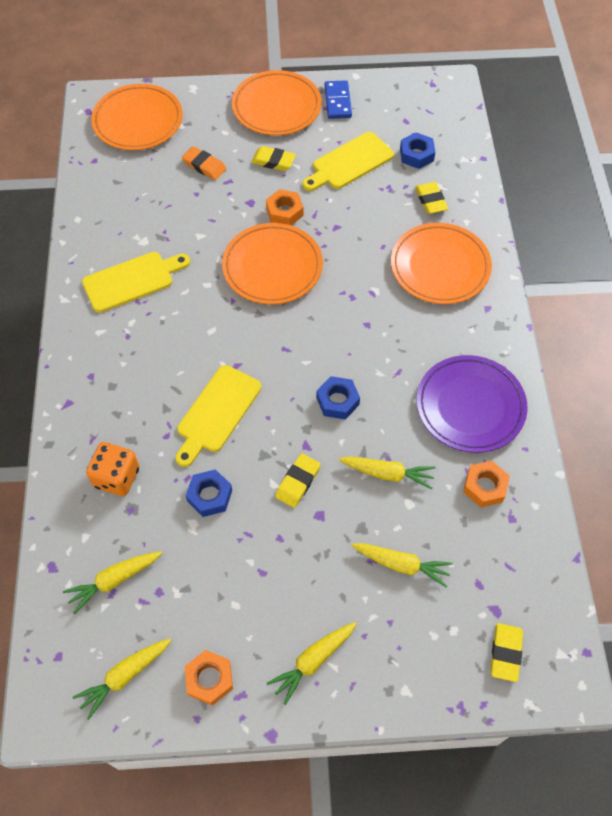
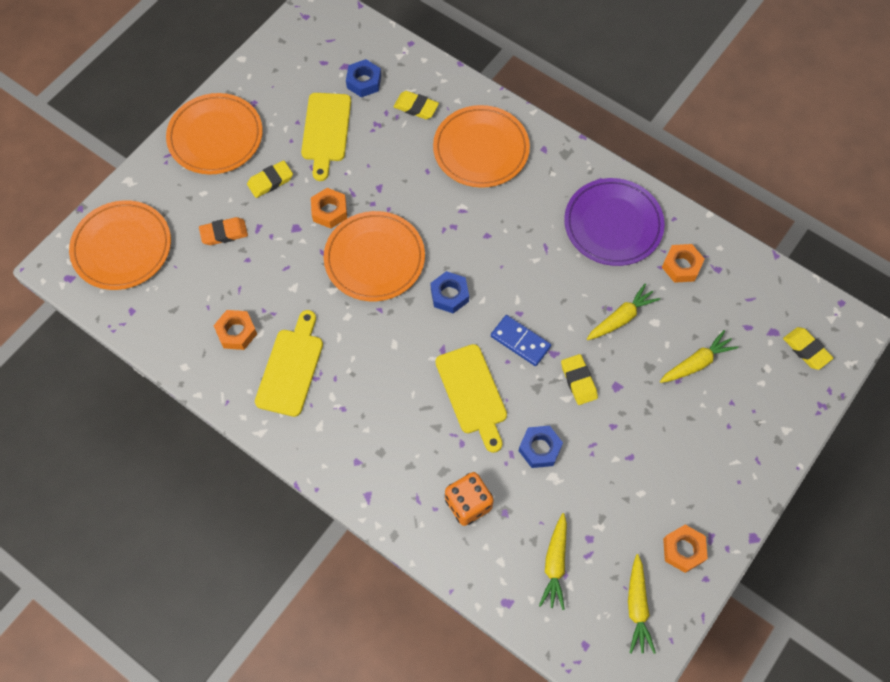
camera: 50 degrees left, 5 degrees up
yellow carrot [267,622,357,705] -> none
blue nut [316,376,360,420] -> blue nut moved to [431,271,469,313]
blue domino [324,80,352,119] -> blue domino moved to [491,315,551,366]
none -> orange nut [213,310,257,350]

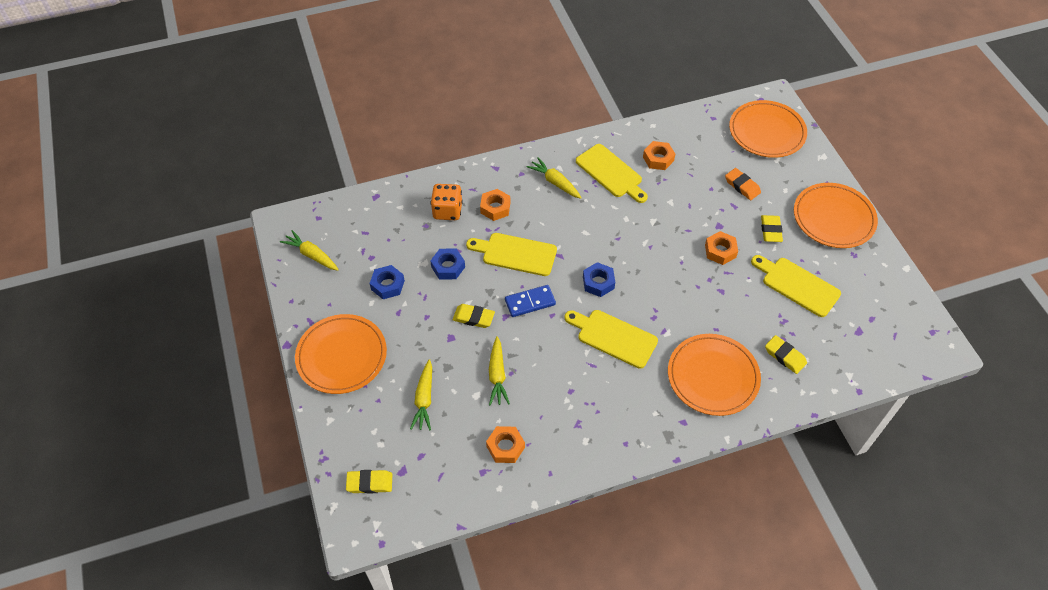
camera: 125 degrees right, 10 degrees down
orange eraser [199,217,248,245] -> orange eraser turned 60 degrees counterclockwise [725,168,761,200]
orange plate [324,211,425,301] -> orange plate moved to [295,314,387,394]
blue nut [346,59,381,97] -> blue nut moved to [370,265,405,299]
yellow eraser [393,91,439,119] -> yellow eraser turned 75 degrees clockwise [765,335,807,374]
yellow carrot [539,513,567,610] -> yellow carrot moved to [526,157,582,199]
purple plate [564,178,665,266] -> none
orange nut [663,525,708,573] -> orange nut moved to [480,189,510,221]
none -> yellow cutting board [564,310,658,369]

